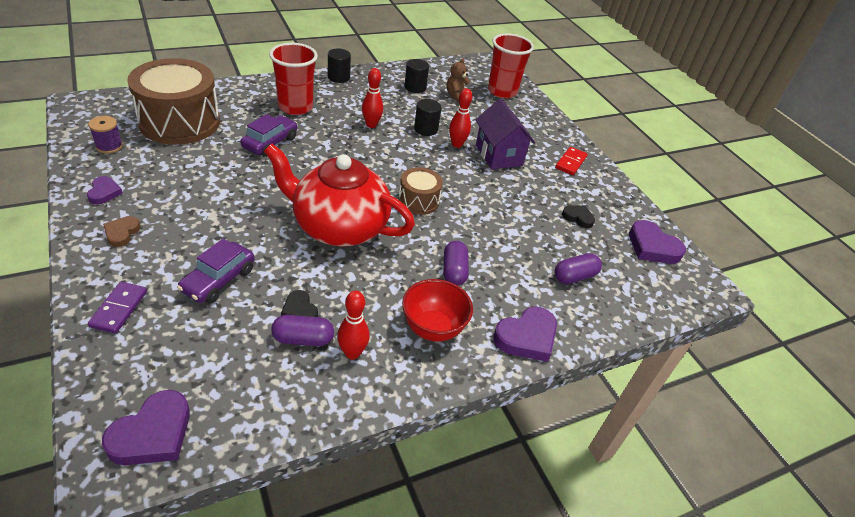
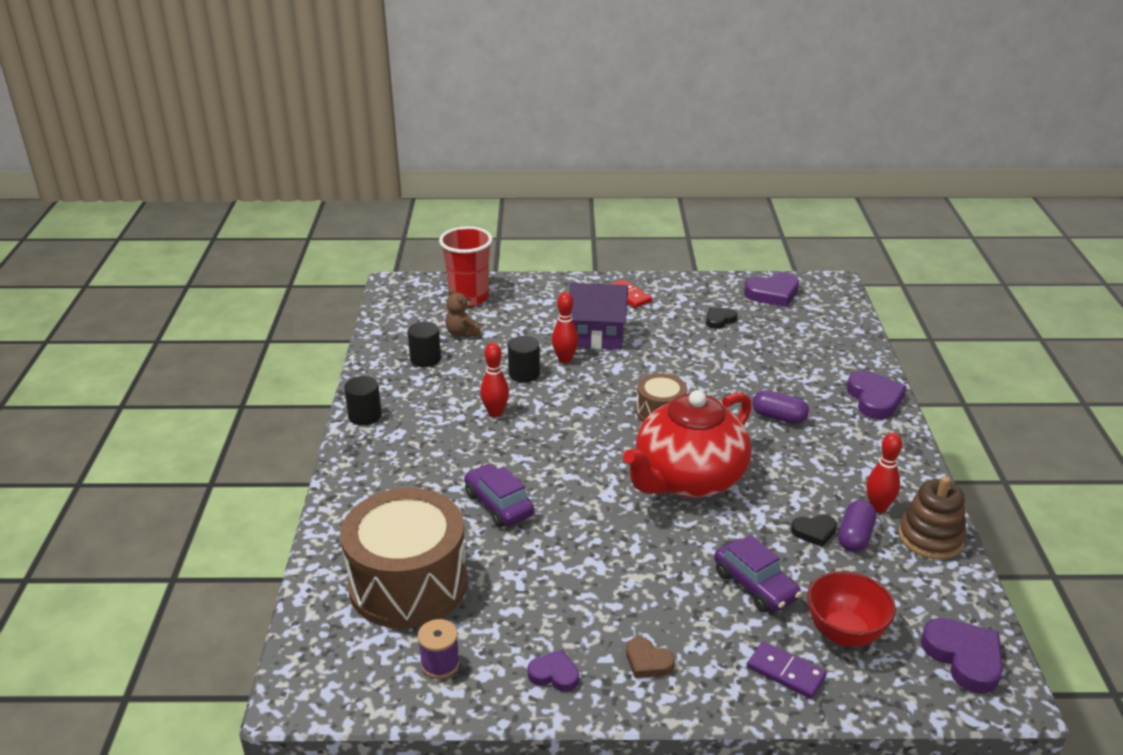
camera: 60 degrees left, 10 degrees down
red cup [269,43,318,115] -> none
red bowl [402,279,473,341] -> red bowl moved to [807,571,896,647]
purple capsule [554,253,602,284] -> none
none -> brown stacking toy [899,476,966,559]

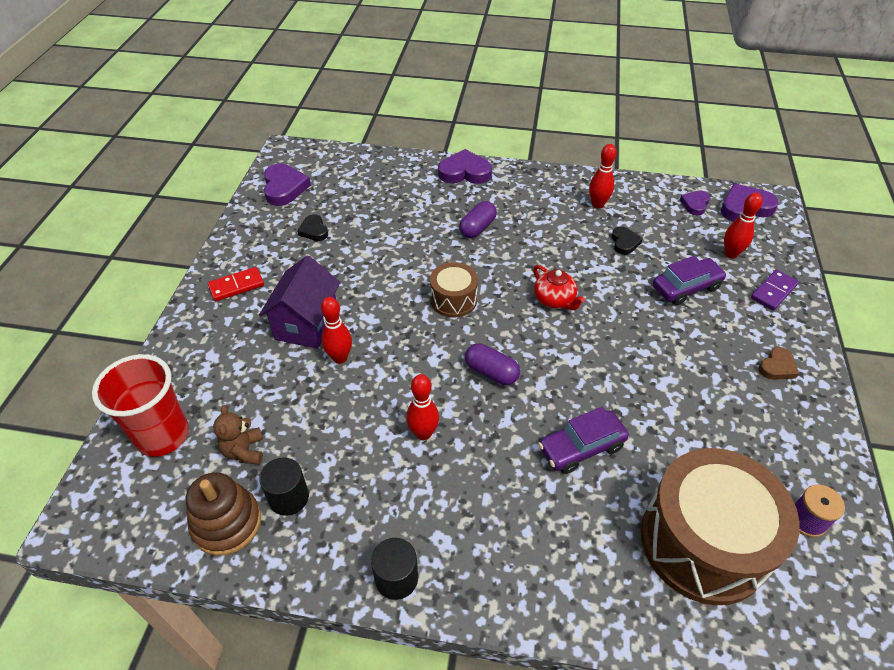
camera: 80 degrees left, 15 degrees up
brown teddy bear [445,288,481,337] -> brown teddy bear turned 105 degrees clockwise [213,405,263,465]
black cylinder [508,336,540,383] -> none
purple heart [528,650,579,692] -> purple heart moved to [680,191,710,215]
red teapot [623,390,752,498] -> red teapot [533,265,585,310], size x0.42
red bowl [807,571,896,647] -> red bowling pin [724,193,763,259]
purple capsule [838,500,876,552] -> purple capsule moved to [465,344,520,385]
brown stacking toy [899,476,966,559] -> brown stacking toy moved to [186,472,261,556]

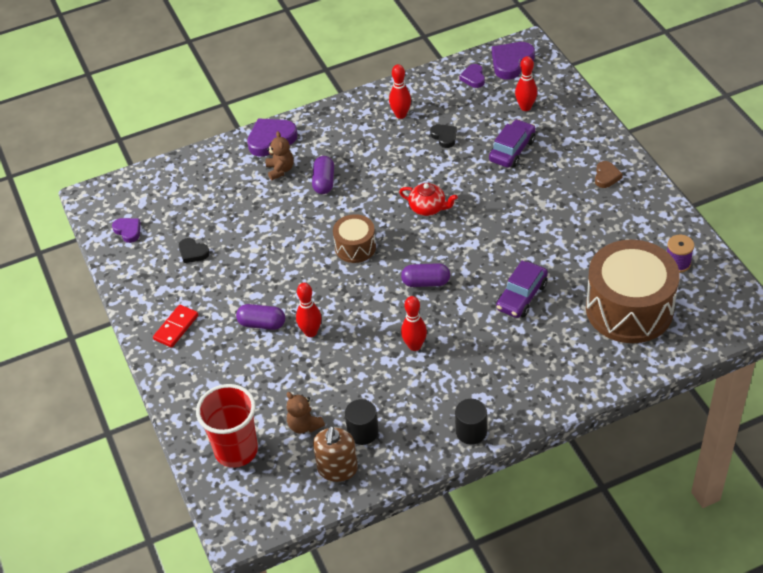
camera: 30 degrees left, 0 degrees up
brown stacking toy [186,472,261,556] -> brown soap dispenser [313,426,358,482]
purple house [259,255,341,349] -> purple capsule [236,304,285,330]
purple heart [264,164,311,206] -> purple heart [112,218,141,243], size x0.59
purple domino [751,270,799,311] -> none
none -> brown teddy bear [266,131,293,180]

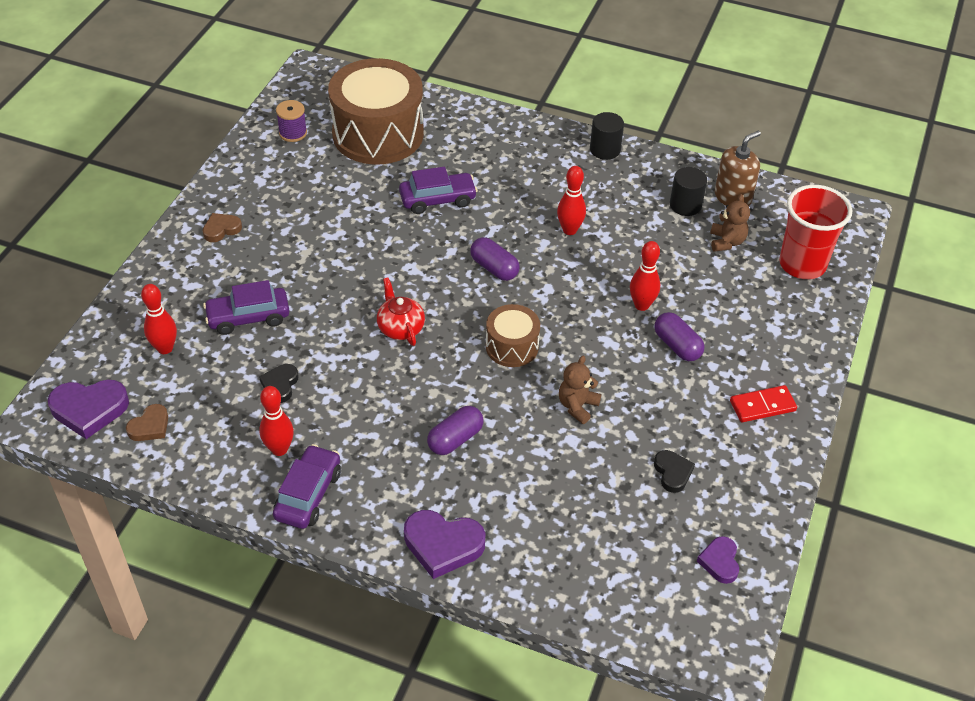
camera: 140 degrees left, 0 degrees up
brown teddy bear [266,131,293,180] -> brown teddy bear moved to [559,356,601,424]
purple heart [459,64,485,88] -> brown heart [126,404,168,441]
none -> purple car [273,444,341,529]

